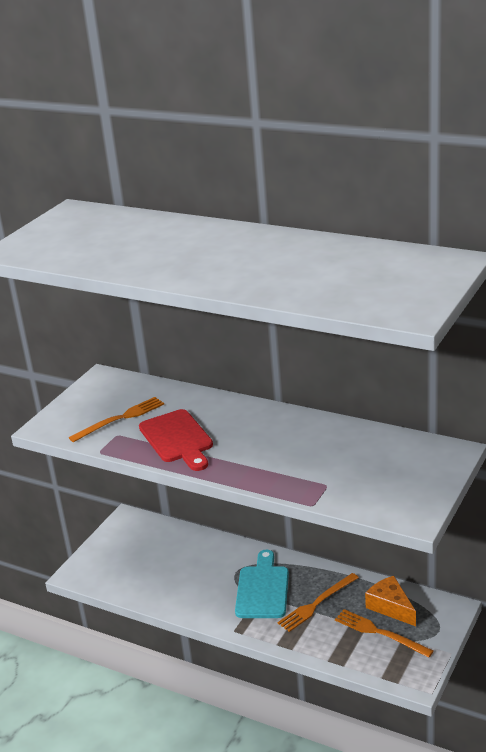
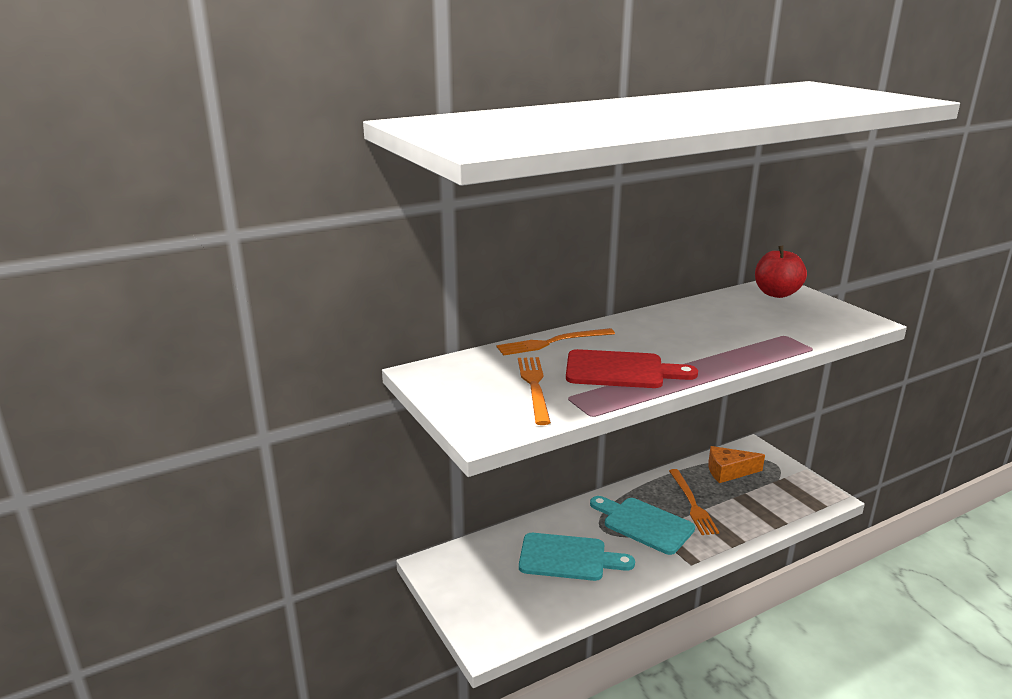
camera: 60 degrees left, 5 degrees down
orange fork [335,609,434,658] -> orange fork moved to [496,328,615,356]
none -> turquoise cutting board [519,533,635,581]
none -> red apple [755,245,807,298]

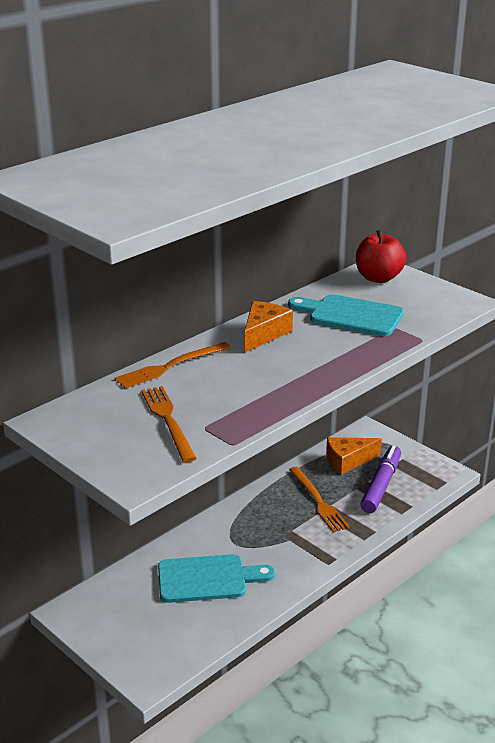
camera: 15 degrees left, 5 degrees up
red cutting board [566,349,698,388] -> none
turquoise cutting board [590,496,695,555] -> turquoise cutting board moved to [288,294,404,336]
none -> orange cheese [245,301,293,352]
none -> purple marker [360,445,401,513]

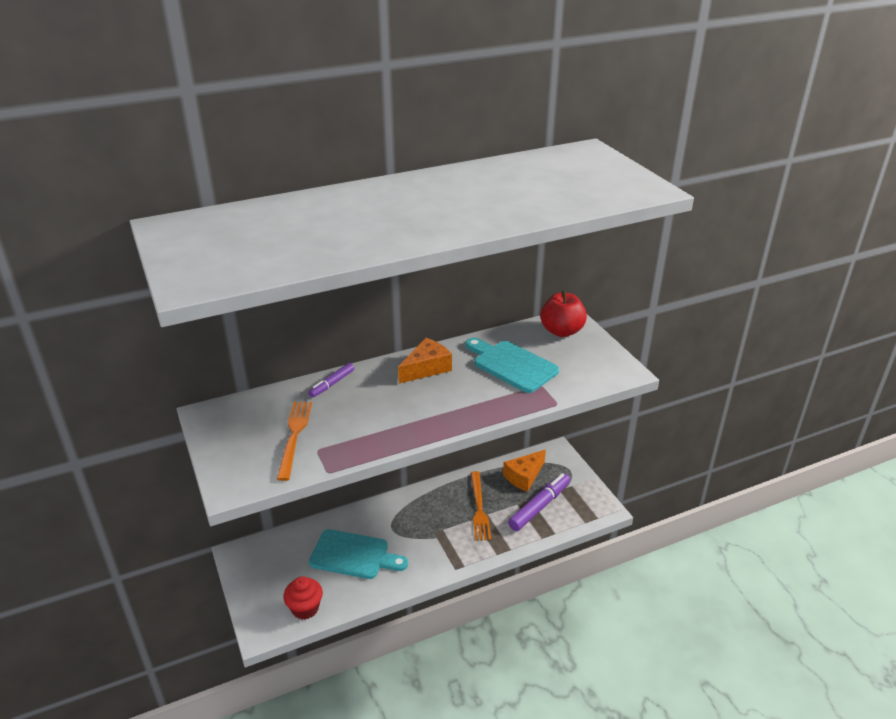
camera: 20 degrees right, 5 degrees up
orange fork [114,342,231,389] -> purple marker [308,363,354,398]
orange cheese [326,437,382,475] -> orange cheese turned 45 degrees counterclockwise [503,450,546,492]
none -> red cupcake [283,576,323,620]

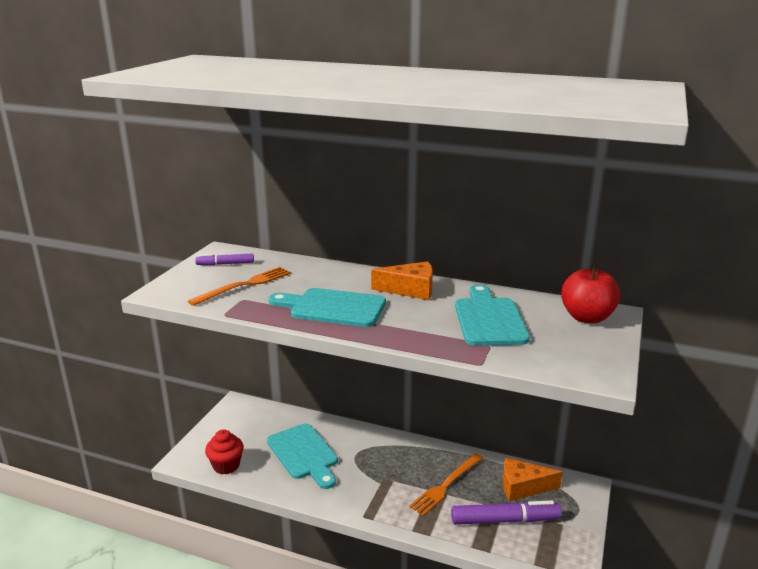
camera: 45 degrees right, 10 degrees down
purple marker [308,363,354,398] -> purple marker moved to [195,254,254,265]
none -> turquoise cutting board [269,288,386,327]

